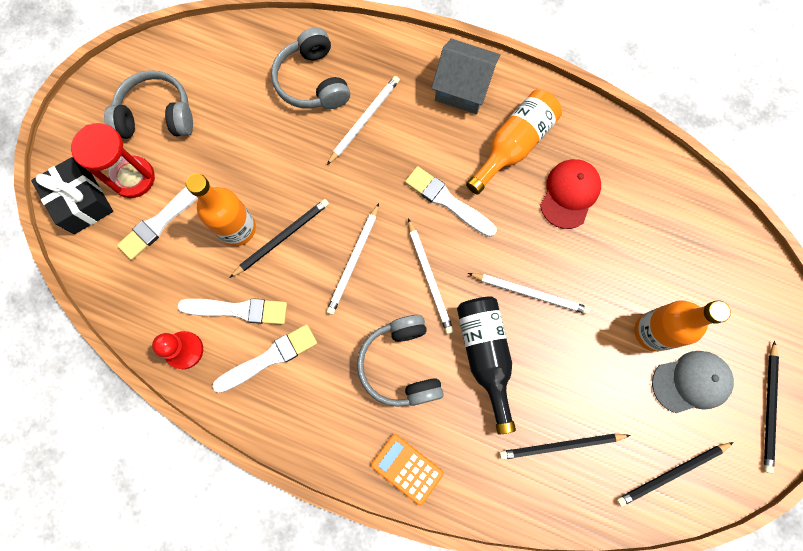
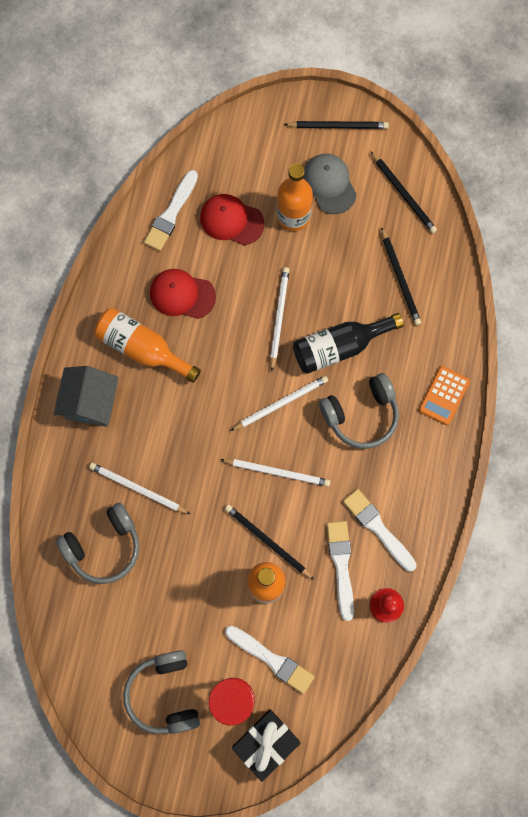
camera: 100 degrees left, 0 degrees up
white brush [405,166,497,237] -> white brush moved to [144,170,198,251]
none -> red cap [200,194,264,245]

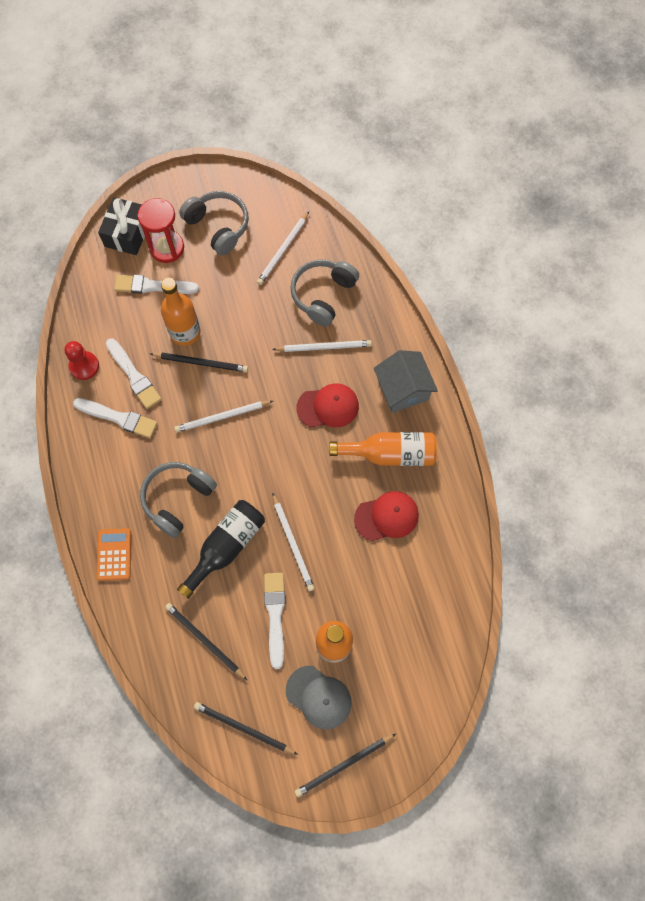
camera: 150 degrees right, 5 degrees down
white brush [144,170,198,251] -> white brush moved to [264,573,285,669]
red cap [200,194,264,245] -> red cap moved to [297,383,359,427]
white pencil [230,376,328,431] -> white pencil moved to [257,212,309,285]

